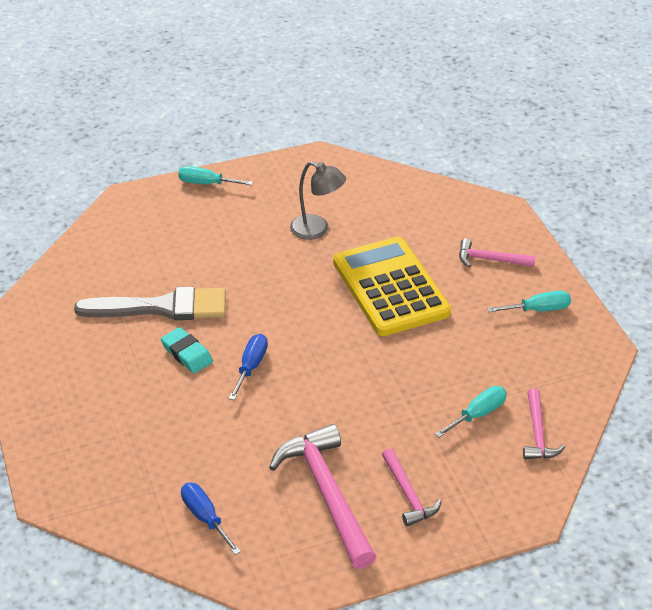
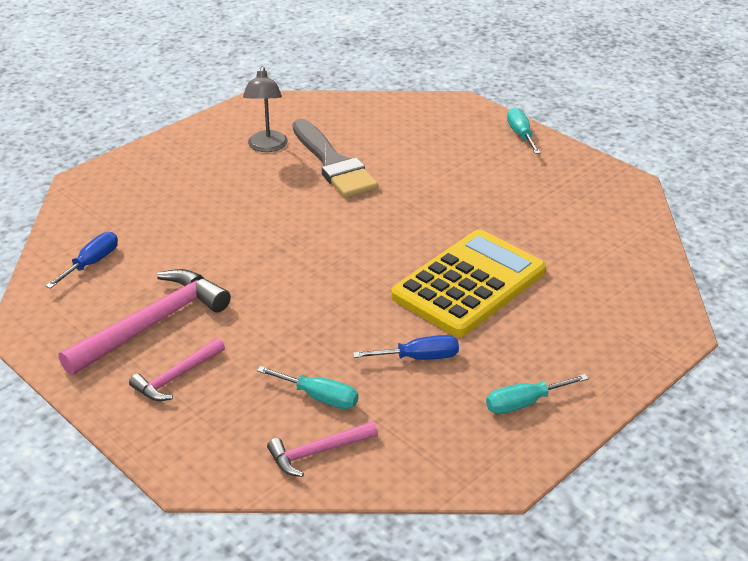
camera: 65 degrees right, 5 degrees down
turquoise eraser [161,327,213,373] -> none
blue screwdriver [229,334,268,400] -> blue screwdriver moved to [353,335,459,360]
grey lamp [290,161,346,240] -> grey lamp moved to [243,66,288,152]
pink hammer [459,238,536,267] -> none
turquoise screwdriver [487,291,571,312] -> turquoise screwdriver turned 105 degrees clockwise [486,374,589,414]

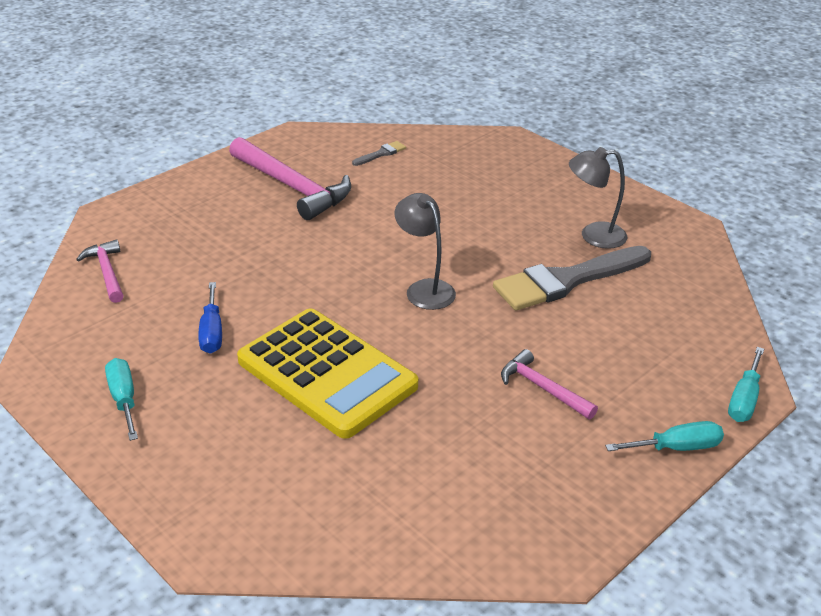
camera: 90 degrees right, 0 degrees up
blue screwdriver [46,232,118,289] -> grey brush [352,141,406,166]
pink hammer [129,338,225,401] -> pink hammer moved to [501,349,598,419]
turquoise screwdriver [257,366,358,409] -> turquoise screwdriver moved to [728,347,764,422]
none -> grey lamp [394,193,456,310]

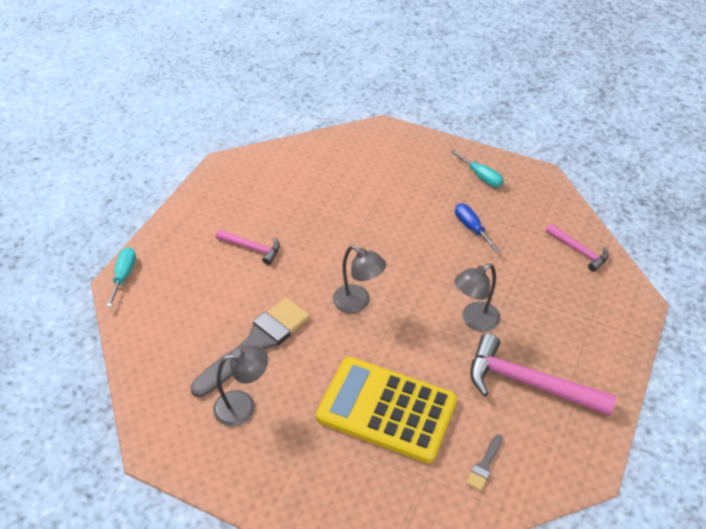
camera: 160 degrees right, 10 degrees up
yellow calculator [237,308,418,439] -> yellow calculator moved to [316,357,457,463]
turquoise screwdriver [605,421,724,451] -> none
none -> grey lamp [454,264,500,332]

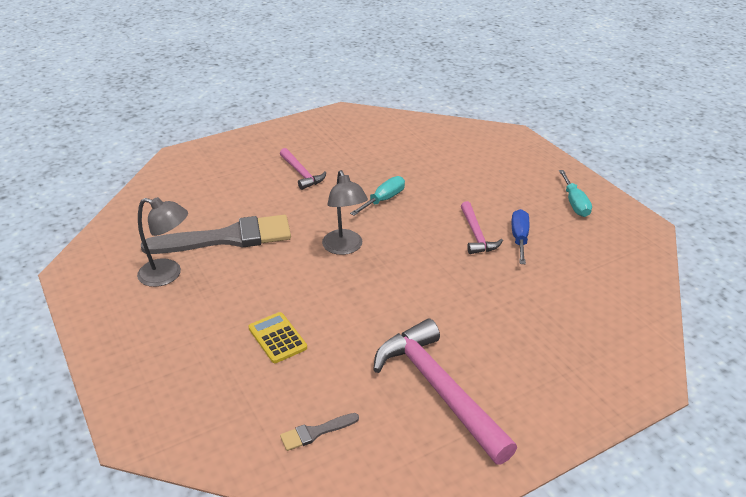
camera: 35 degrees right, 10 degrees down
turquoise screwdriver [106,247,136,307] -> turquoise screwdriver moved to [350,176,405,216]
yellow calculator [316,357,457,463] -> yellow calculator [248,312,307,363], size x0.42
grey lamp [454,264,500,332] -> none
pink hammer [546,224,609,272] -> pink hammer moved to [461,201,503,254]

